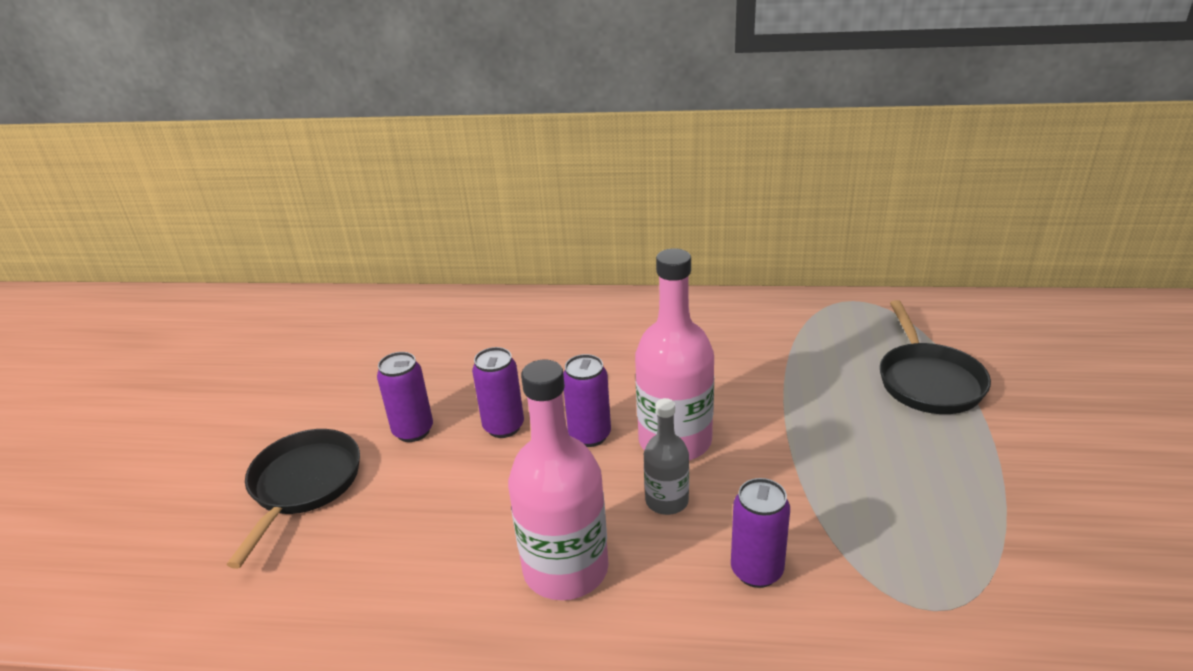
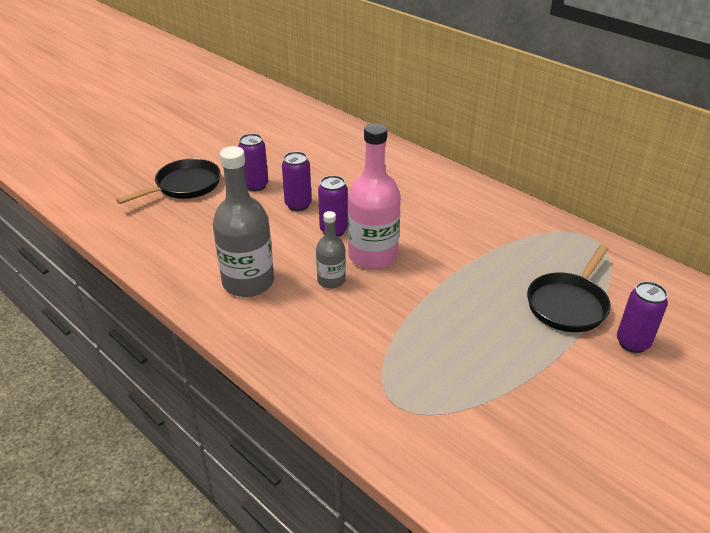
camera: 35 degrees right, 5 degrees up
pink bottle [508,359,609,600] -> grey bottle [213,146,274,297]
purple can [731,478,790,588] -> purple can moved to [617,281,668,353]

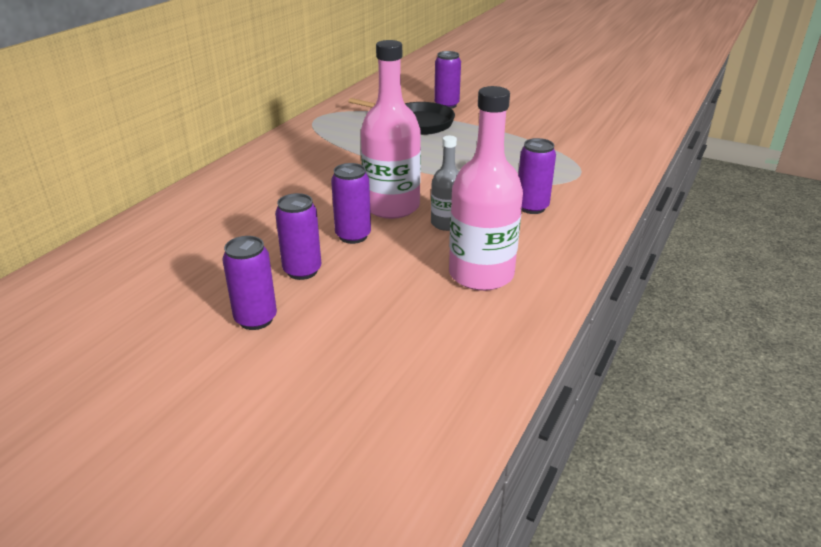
camera: 105 degrees left, 5 degrees down
black pan [116,158,221,204] -> none
grey bottle [213,146,274,297] -> pink bottle [449,86,523,291]
none -> purple can [518,138,556,214]

